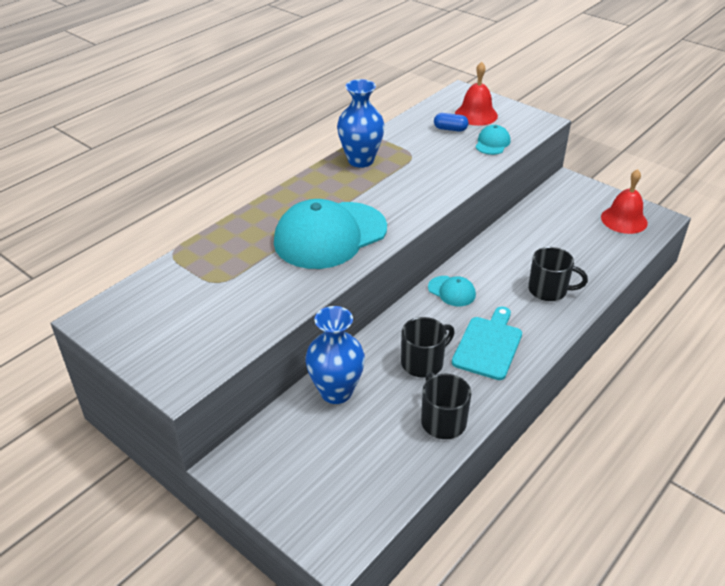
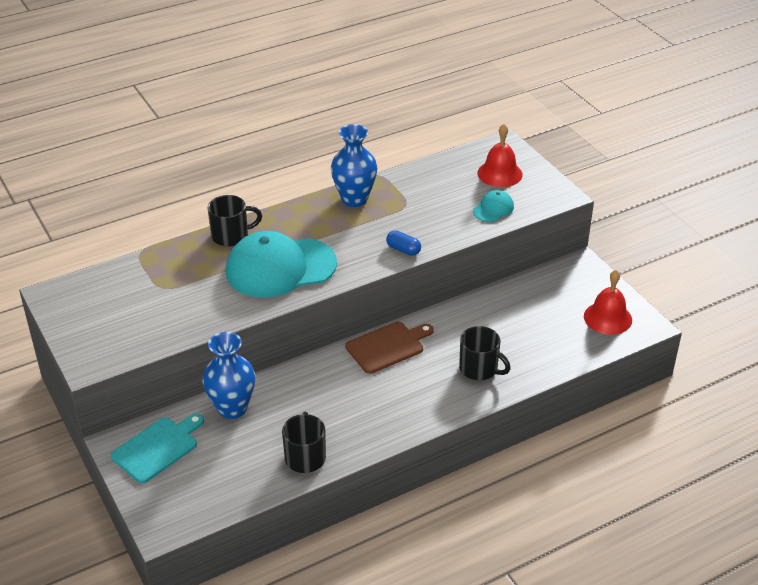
camera: 20 degrees right, 0 degrees up
black mug [401,317,455,378] -> black mug moved to [207,195,262,247]
turquoise cap [428,276,476,306] -> brown cutting board [345,322,434,374]
blue capsule [434,113,468,131] -> blue capsule moved to [386,230,421,256]
turquoise cutting board [452,307,522,380] -> turquoise cutting board moved to [111,413,204,483]

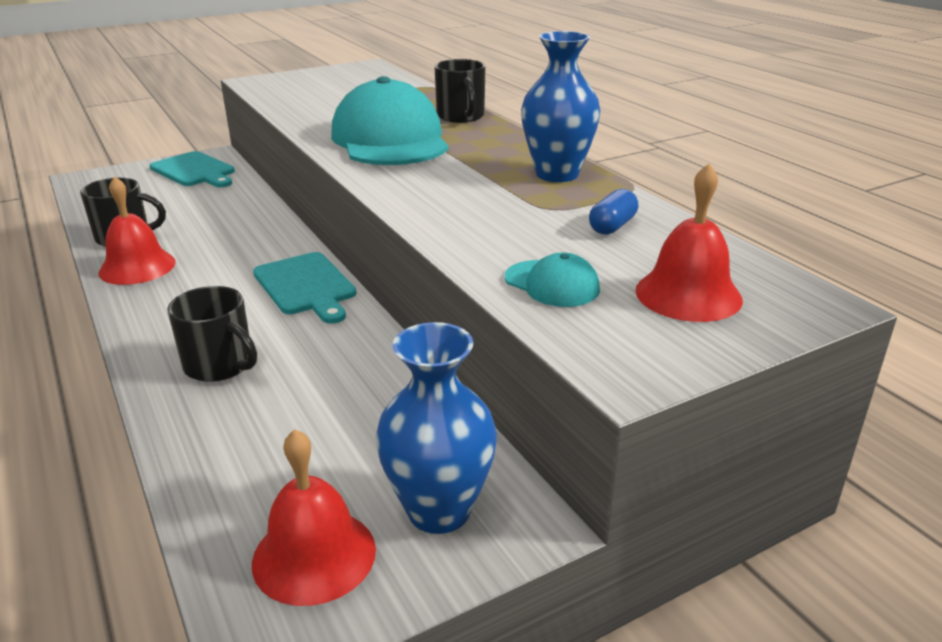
camera: 90 degrees right, 10 degrees down
blue vase [202,332,255,419] -> blue vase moved to [376,322,497,534]
brown cutting board [345,322,434,374] -> turquoise cutting board [253,252,356,324]
blue capsule [386,230,421,256] -> blue capsule moved to [589,189,638,235]
black mug [459,326,511,380] -> black mug turned 90 degrees counterclockwise [167,286,257,382]
none -> red bell [98,176,176,285]

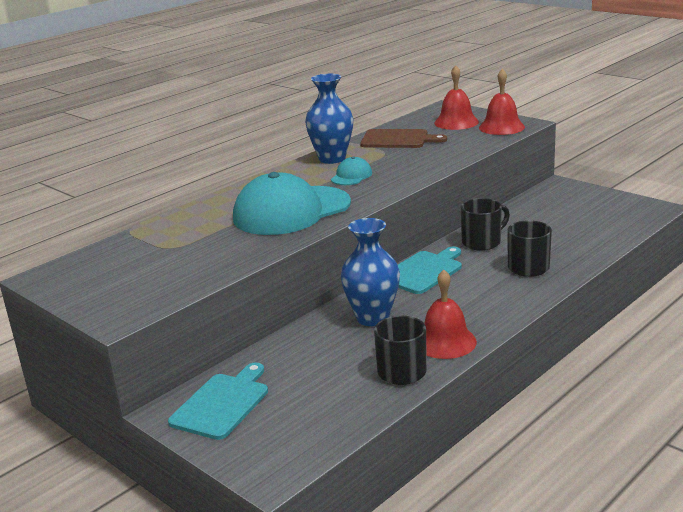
camera: 105 degrees left, 5 degrees down
red bell [252,429,376,606] -> red bell moved to [479,69,525,135]
blue vase [376,322,497,534] -> blue vase moved to [341,218,400,326]
black mug [434,59,485,123] -> black mug moved to [461,198,510,251]
turquoise cap [505,252,600,307] -> turquoise cap moved to [331,156,372,185]
blue capsule [589,189,638,235] -> brown cutting board [360,129,447,148]

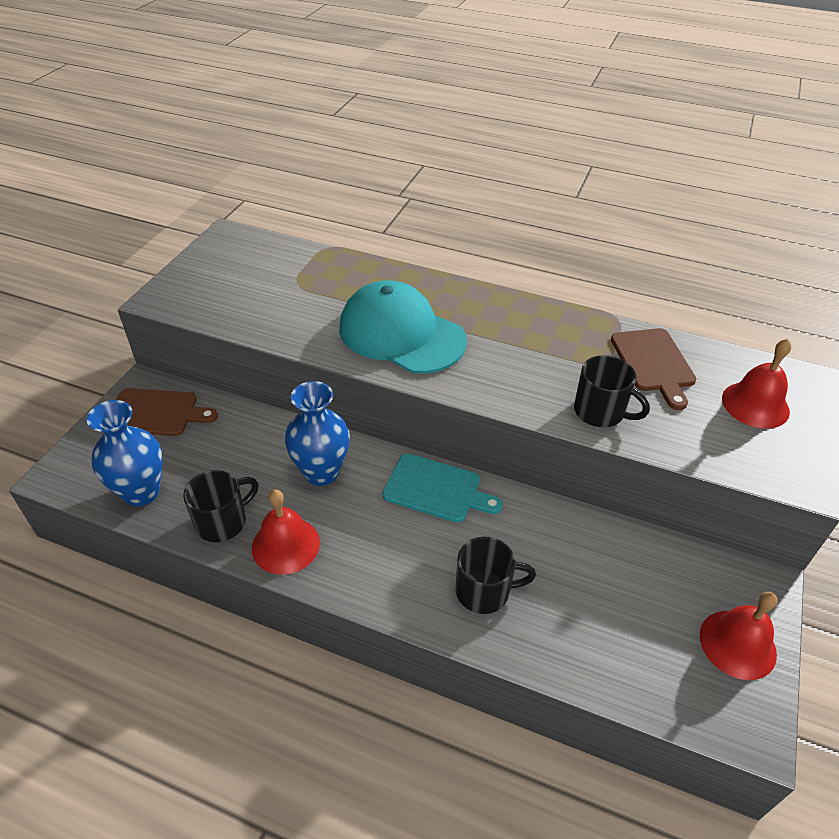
camera: 65 degrees right, 20 degrees up
turquoise cutting board [168,363,268,440] -> brown cutting board [116,388,218,436]
blue vase [305,74,353,164] -> blue vase moved to [87,400,163,506]
turquoise cap [331,156,372,185] -> none
black mug [461,198,510,251] -> black mug moved to [574,355,650,427]
red bell [479,69,525,135] -> red bell moved to [700,592,778,680]

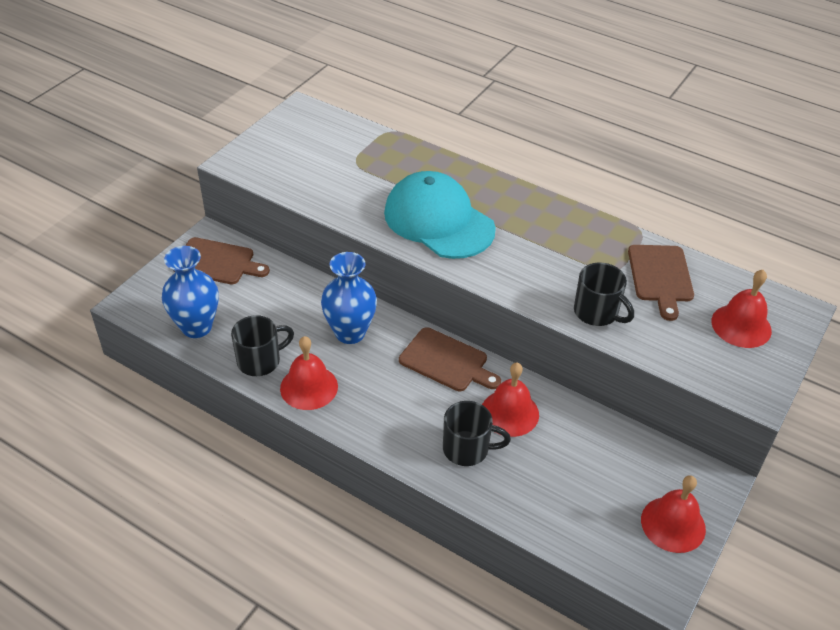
camera: 10 degrees right, 0 degrees up
turquoise cutting board [383,453,503,523] -> brown cutting board [399,327,501,391]
none -> red bell [482,362,539,437]

